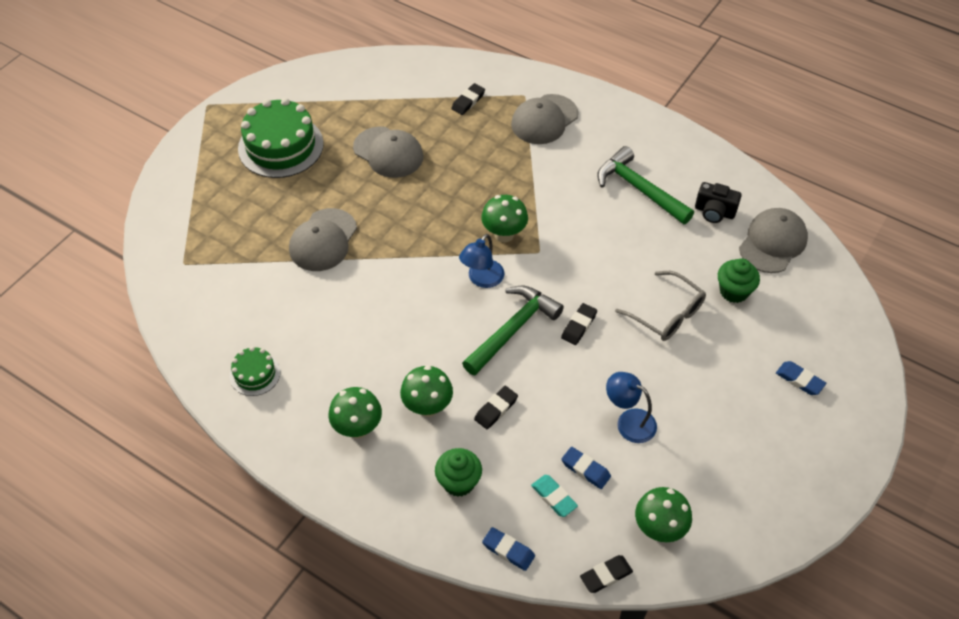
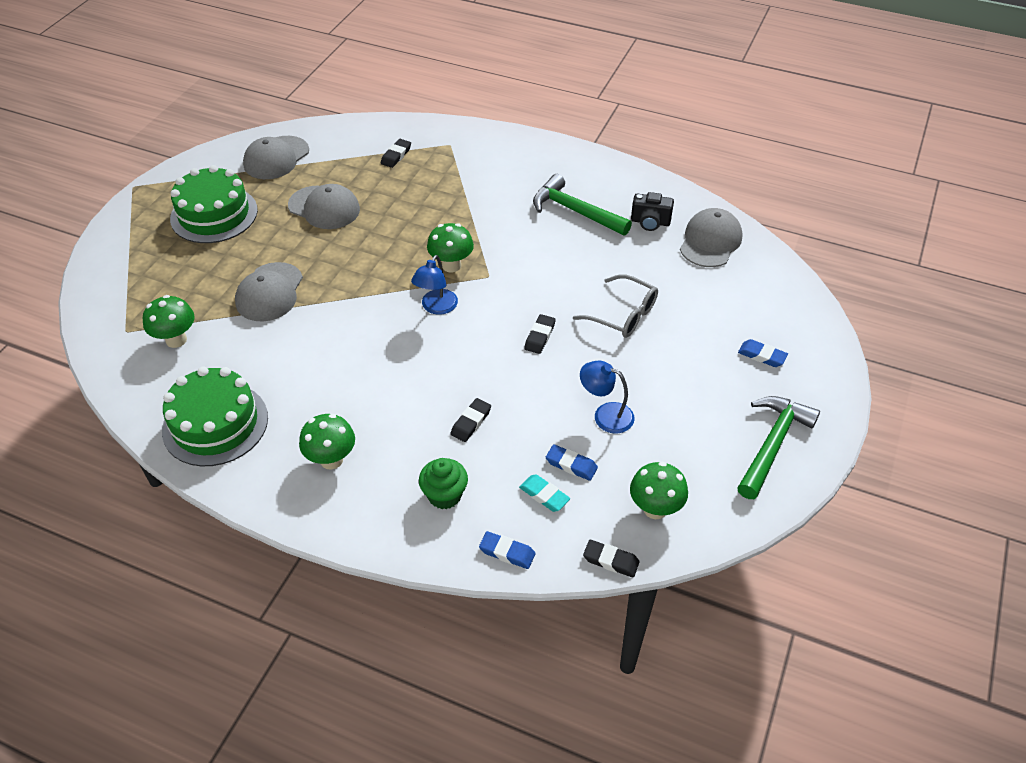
camera: 10 degrees left, 5 degrees down
green cake [230,347,280,396] -> green cake [162,367,268,466], size x1.97
green mushroom [400,366,453,417] -> green mushroom moved to [143,295,195,348]
green hammer [462,286,564,375] -> green hammer moved to [738,396,820,499]
grey cap [511,94,578,144] -> grey cap moved to [243,136,309,179]
black eraser [580,555,633,593] -> black eraser turned 60 degrees clockwise [583,540,640,577]
green cupcake [718,258,760,303] -> none

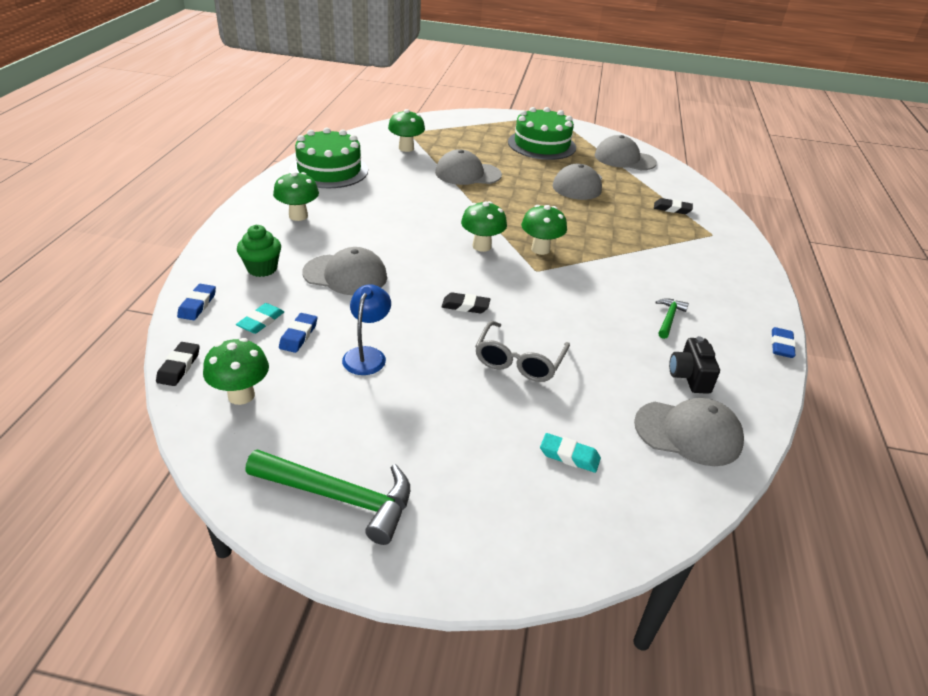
camera: 75 degrees right, 10 degrees down
blue lamp [411,255,458,315] -> green mushroom [461,201,507,252]
black eraser [450,398,491,442] -> grey cap [302,247,387,295]
green hammer [533,174,632,236] -> green hammer [656,298,689,339], size x0.51
blue eraser [738,339,788,367] -> blue eraser moved to [771,327,796,358]
none -> turquoise eraser [540,433,601,473]

